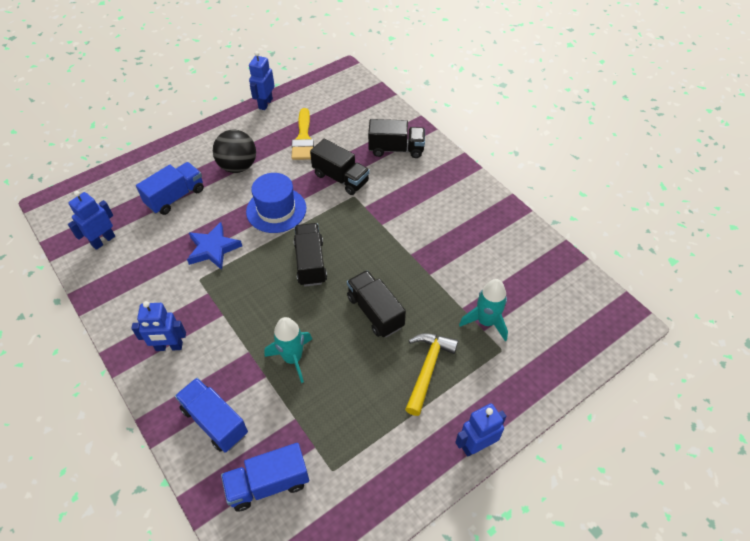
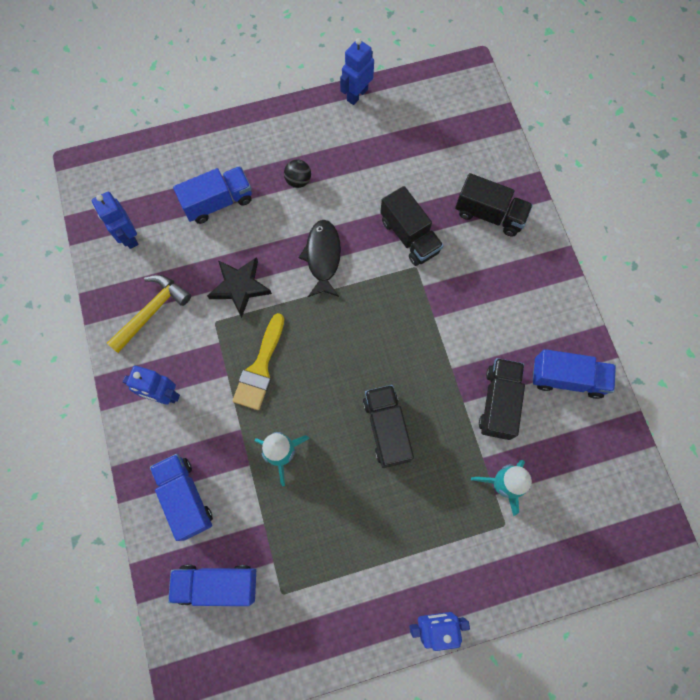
camera: 20 degrees right, 20 degrees up
blue robot [68,191,115,250] -> blue robot turned 90 degrees counterclockwise [92,192,139,249]
blue star [187,222,242,270] -> black star [207,257,272,318]
black ball [213,130,256,173] -> black ball [284,160,311,188], size x0.54
blue hat [246,173,306,233] -> black fish [299,220,341,297]
yellow brush [291,108,314,160] -> yellow brush moved to [232,313,284,410]
black truck [294,223,327,286] -> black truck moved to [479,358,525,440]
yellow hammer [405,333,458,416] -> yellow hammer moved to [107,275,191,353]
none -> blue truck [533,349,616,399]

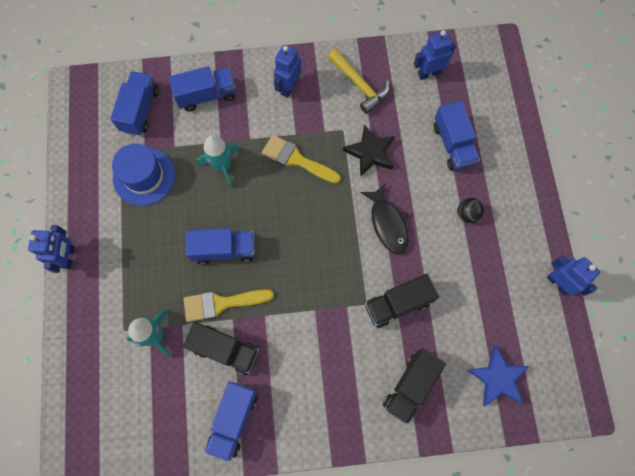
camera: 100 degrees right, 0 degrees up
black fish [299,220,341,297] -> black fish turned 60 degrees clockwise [361,183,408,254]
black truck [363,385,414,468] -> blue truck [185,228,255,265]
none -> blue hat [112,144,175,206]
none -> yellow brush [184,289,274,322]
none -> blue star [467,346,529,406]

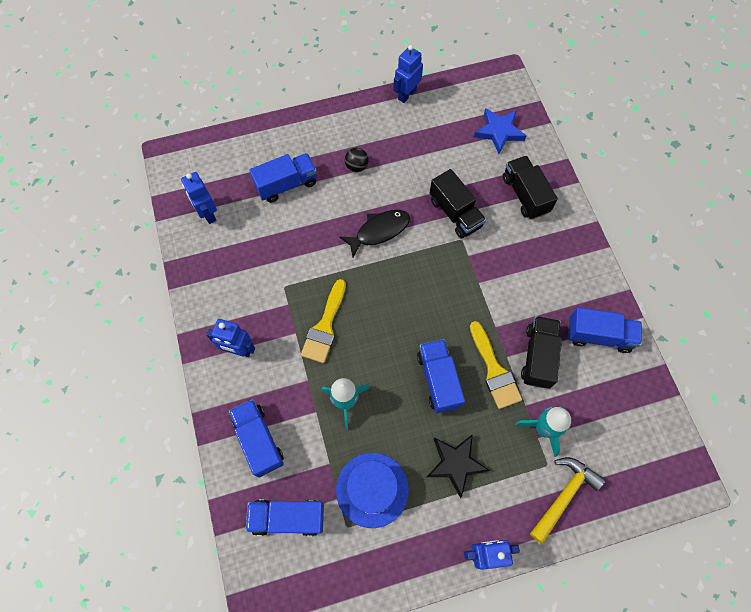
camera: 100 degrees left, 5 degrees down
yellow hammer [328,49,390,114] -> yellow hammer moved to [530,457,605,544]
black star [343,124,395,177] -> black star moved to [427,434,490,498]
black truck [383,348,446,425] -> black truck turned 135 degrees counterclockwise [503,156,558,220]

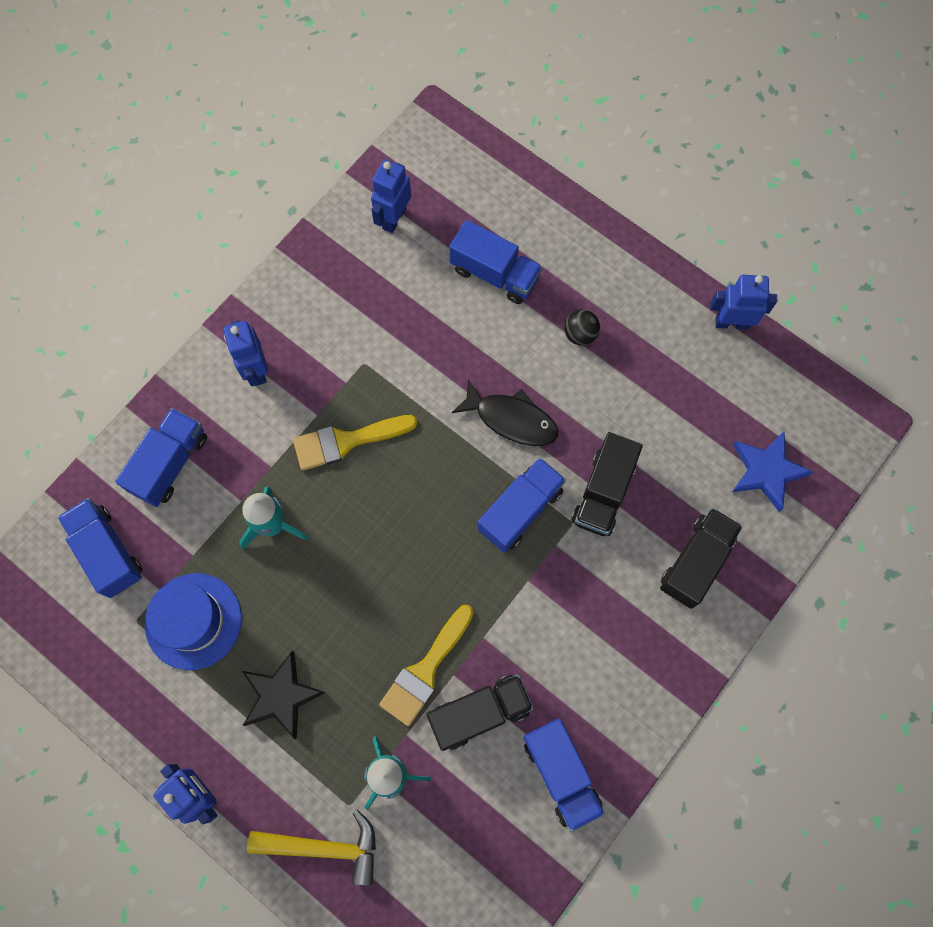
camera: 55 degrees right, 5 degrees up
blue truck [417,339,465,413] -> blue truck moved to [478,458,566,553]

